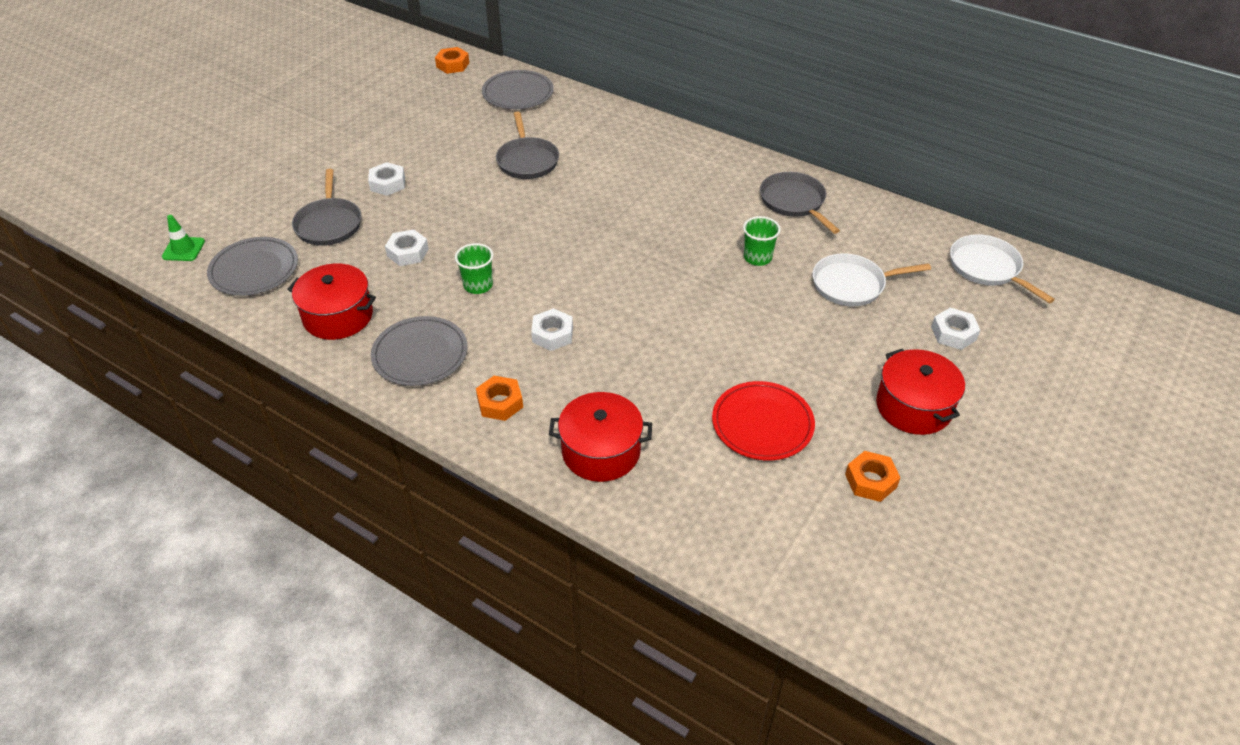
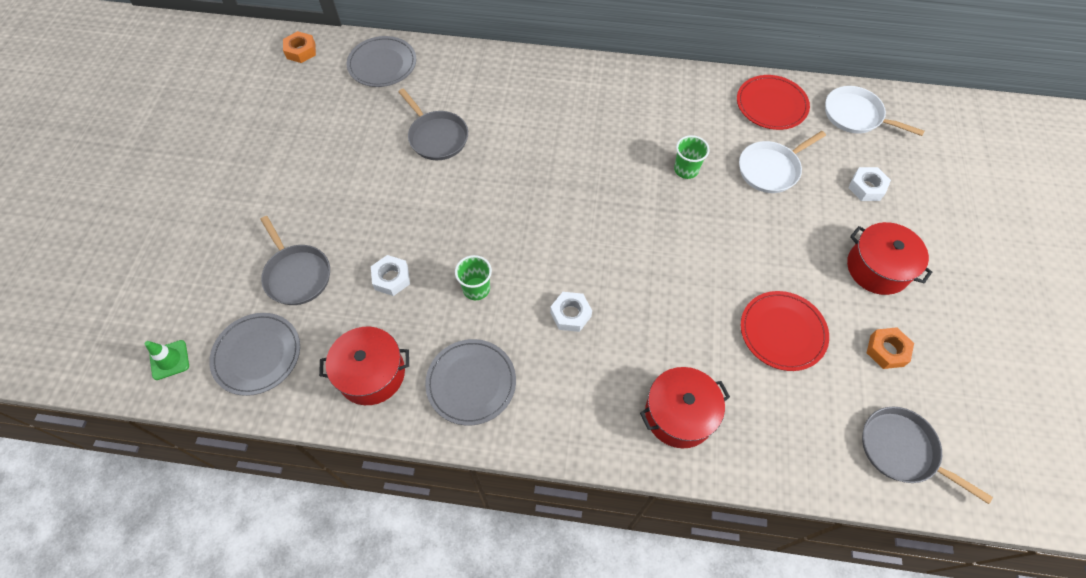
camera: 25 degrees left, 15 degrees up
white nut [368,162,405,196] -> none
orange nut [476,376,523,421] -> none
grey pan [760,172,840,234] -> grey pan moved to [862,407,993,504]
none -> red plate [737,75,810,130]

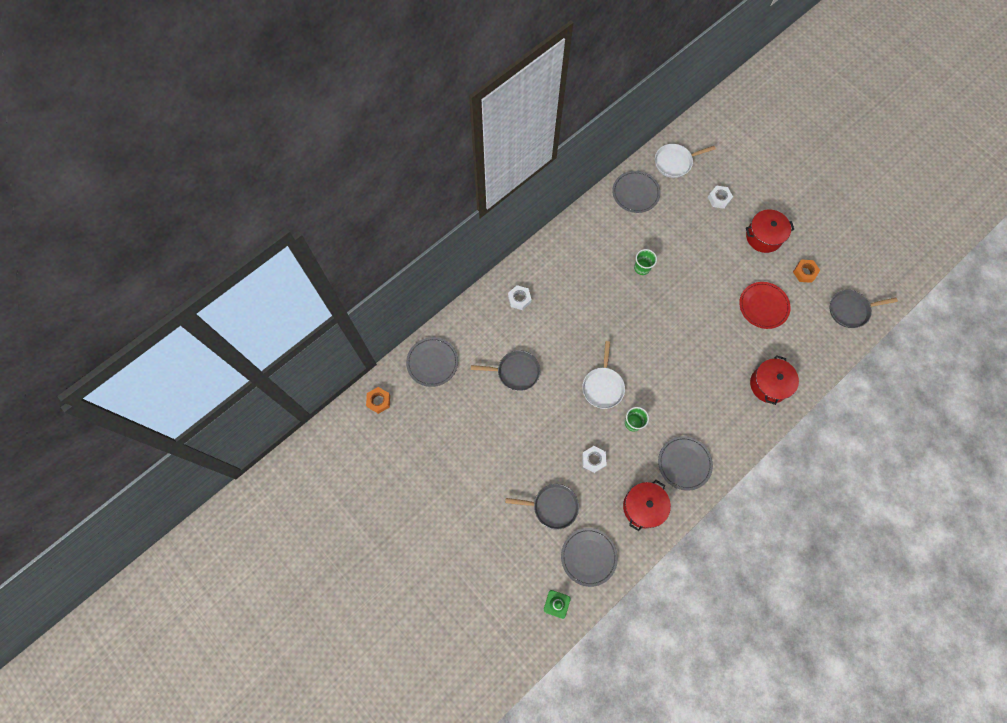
camera: 50 degrees left, 10 degrees up
white nut [550,292,592,332] -> white nut moved to [508,285,532,310]
red plate [737,75,810,130] -> grey plate [612,171,660,213]
white pan [739,131,826,193] -> white pan moved to [582,341,625,409]

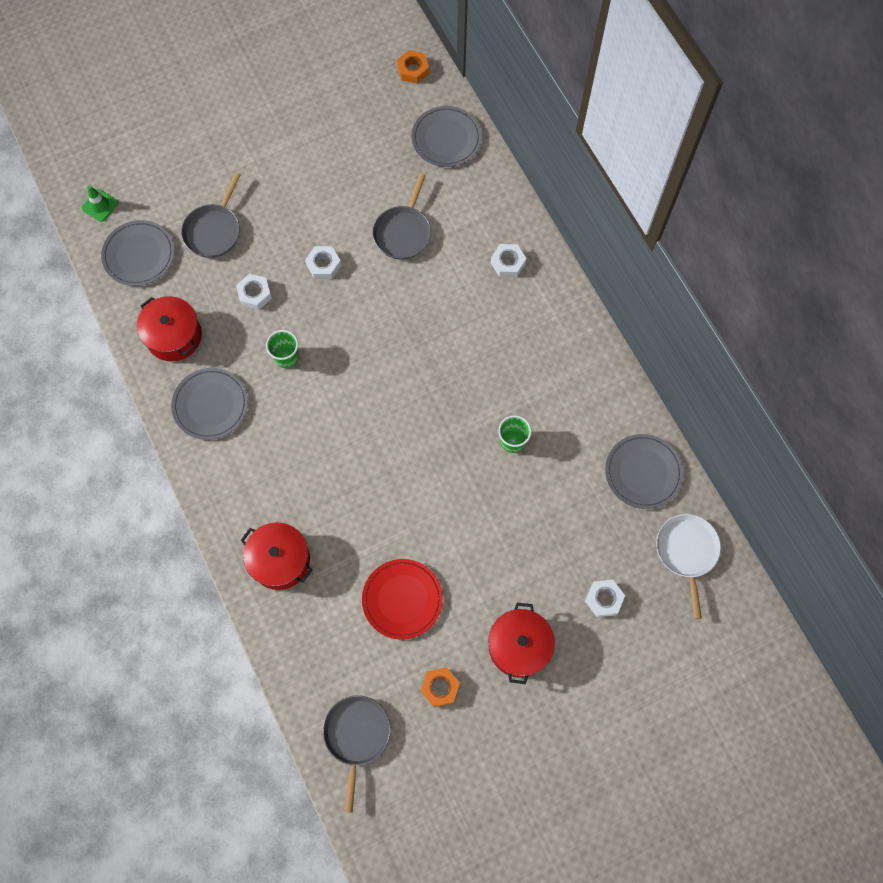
camera: 105 degrees right, 0 degrees up
white pan [582,341,625,409] -> none
none -> white nut [305,246,341,279]

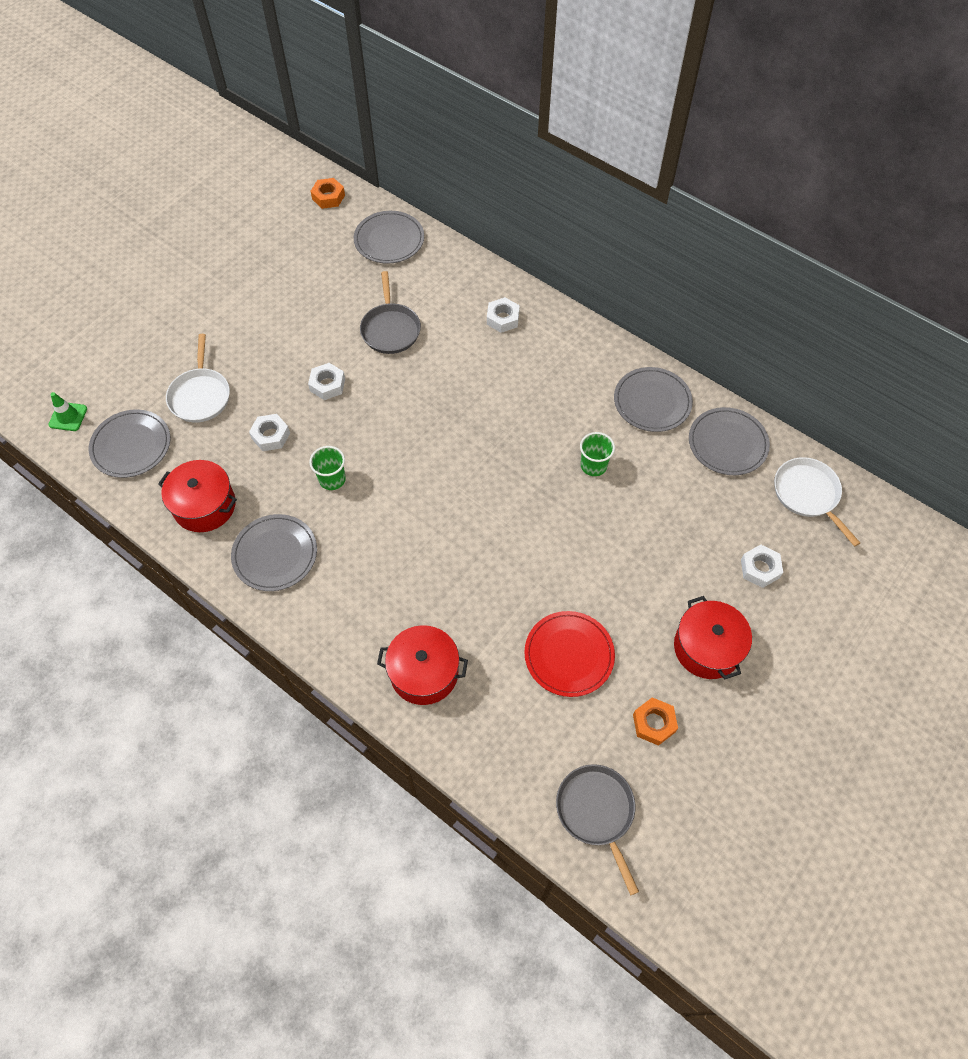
camera: 25 degrees left, 10 degrees down
grey pan [181,172,241,258] -> white pan [166,334,230,423]
none -> grey plate [614,367,693,432]

